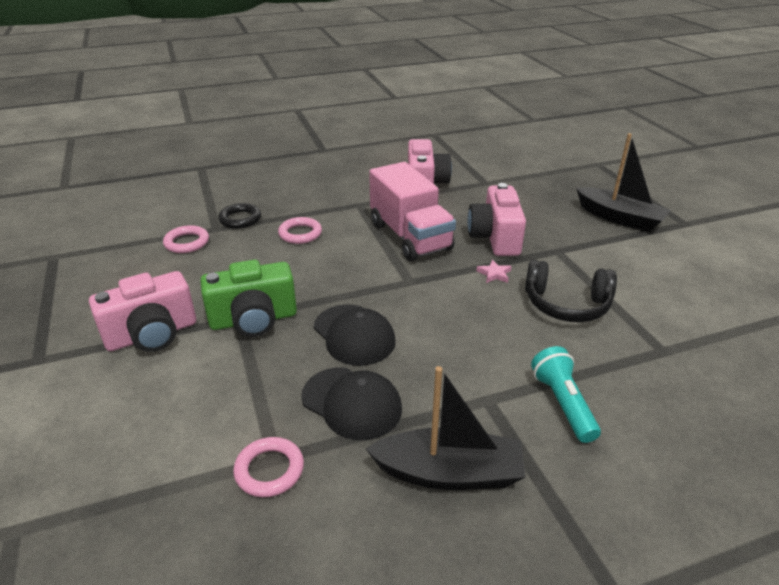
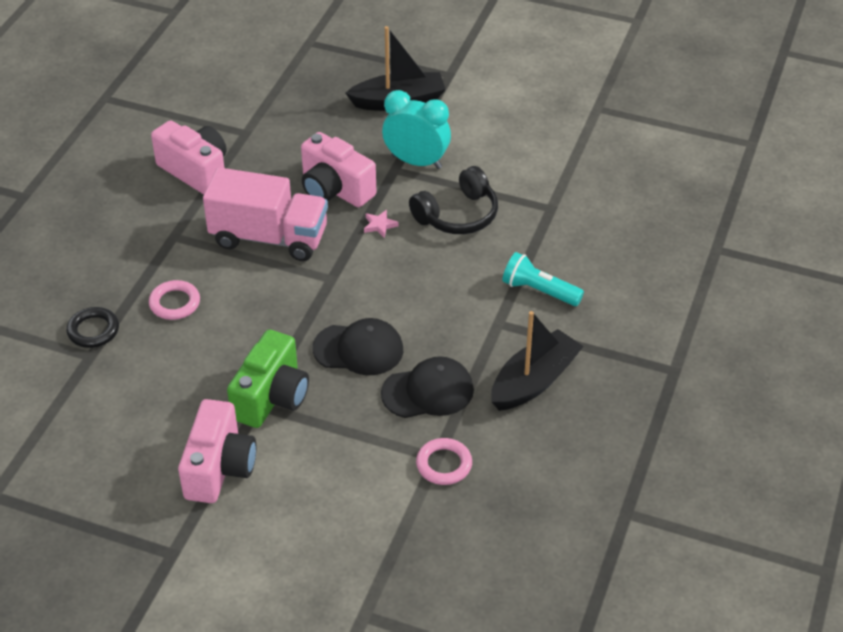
camera: 50 degrees left, 10 degrees up
pink ring [163,225,209,253] -> none
none -> turquoise clock [382,90,451,169]

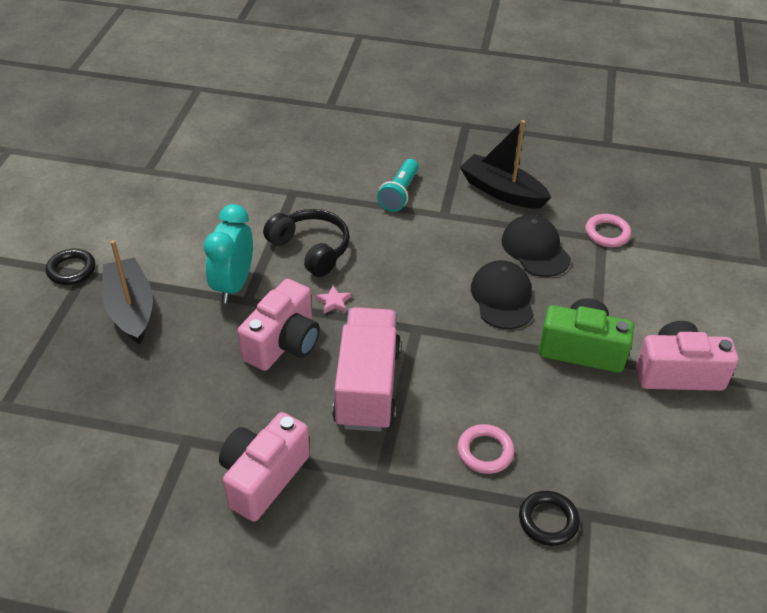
camera: 100 degrees left, 0 degrees up
none -> black ring [46,249,95,285]

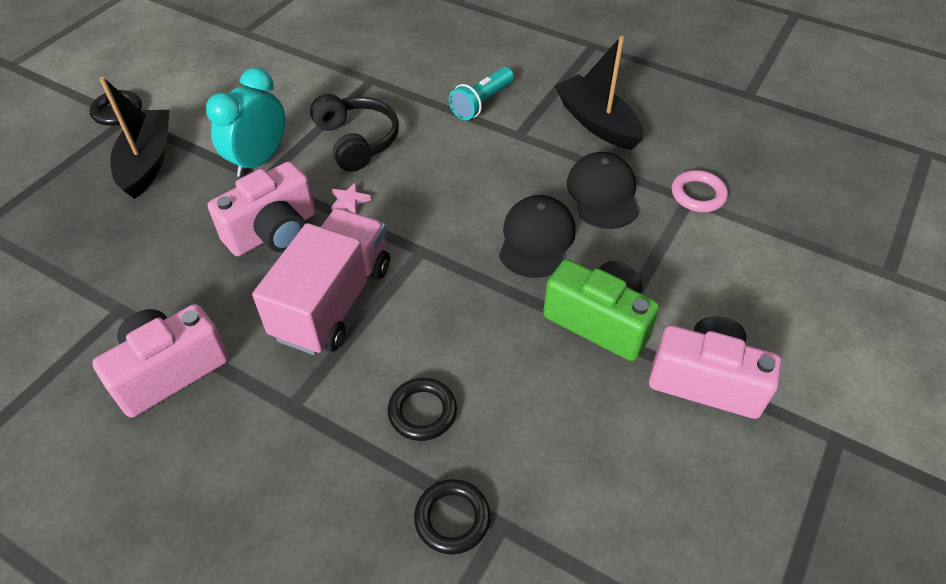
camera: 20 degrees right, 5 degrees up
pink ring [457,424,515,474] -> black ring [388,378,457,441]

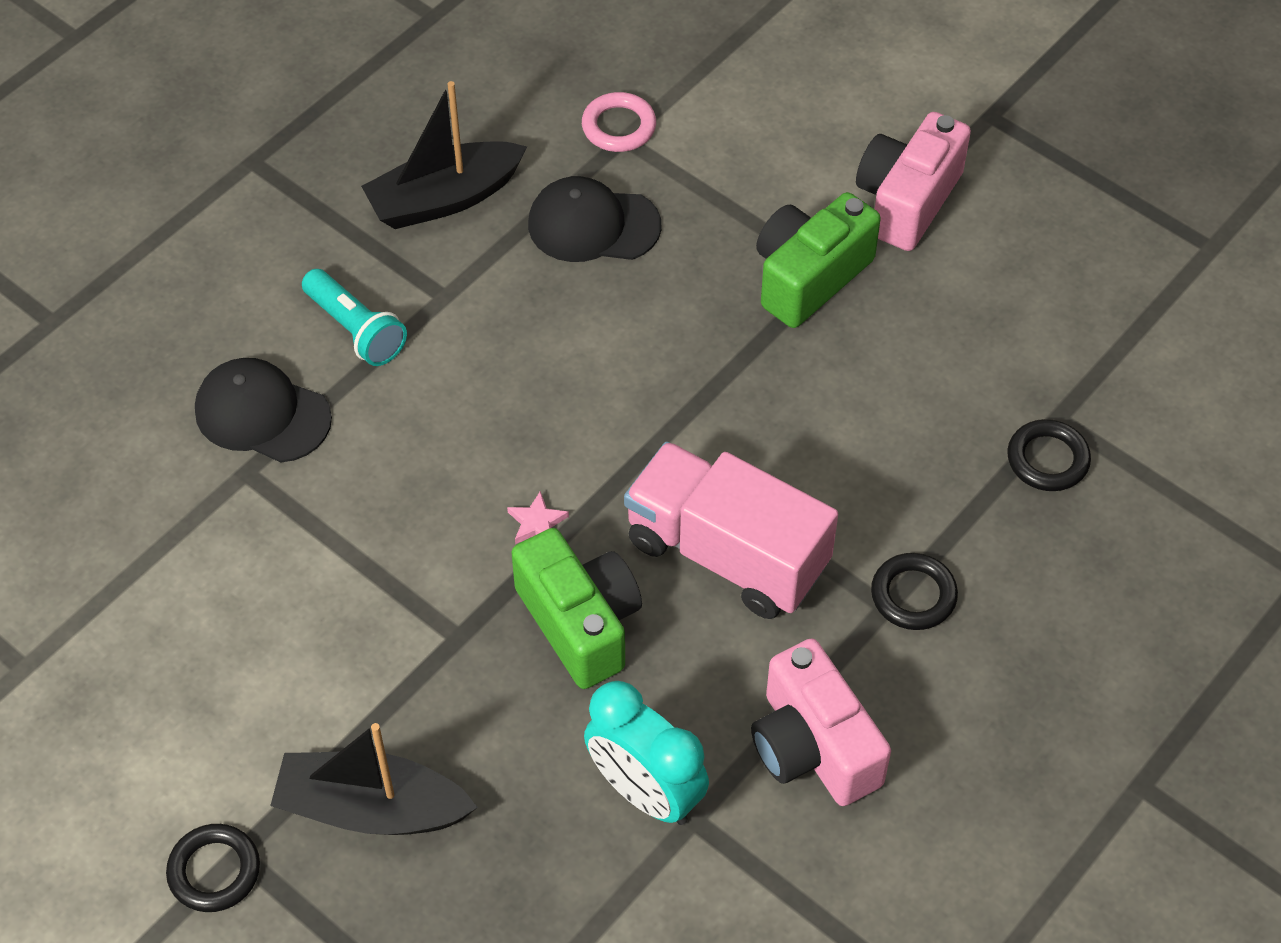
camera: 80 degrees left, 5 degrees up
turquoise clock [206,68,285,177] -> turquoise clock moved to [584,681,709,825]
pink camera [208,161,315,256] -> green camera [511,528,642,689]
black headphones [310,94,399,172] -> none
black ring [388,378,457,441] -> black ring moved to [871,553,958,630]
black cap [499,195,576,278] -> black cap moved to [195,358,332,463]

